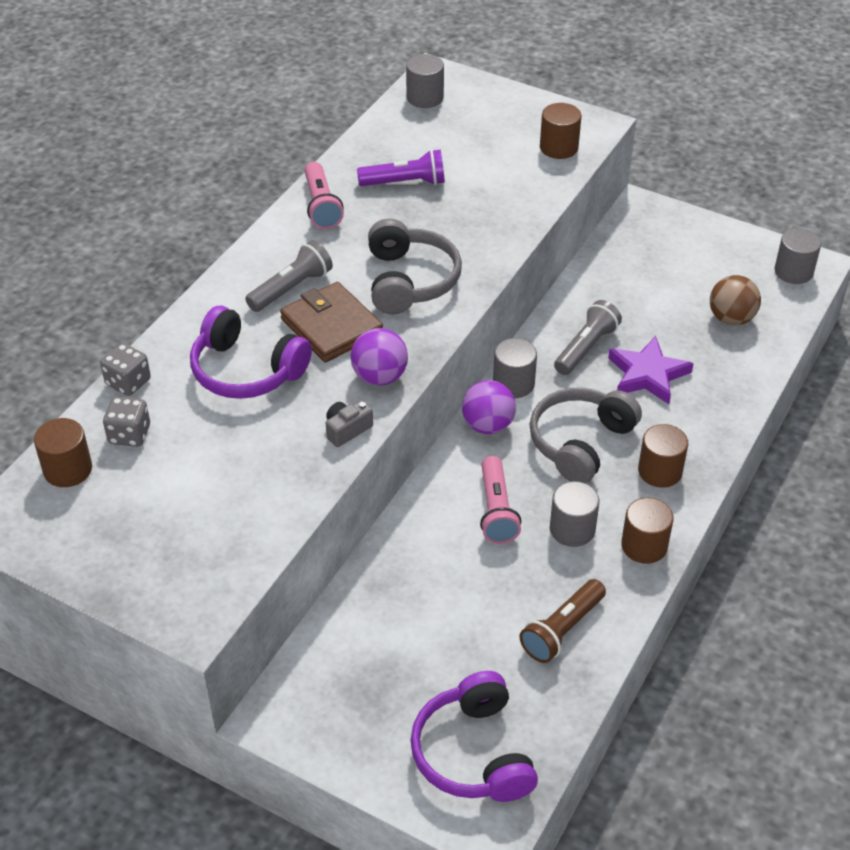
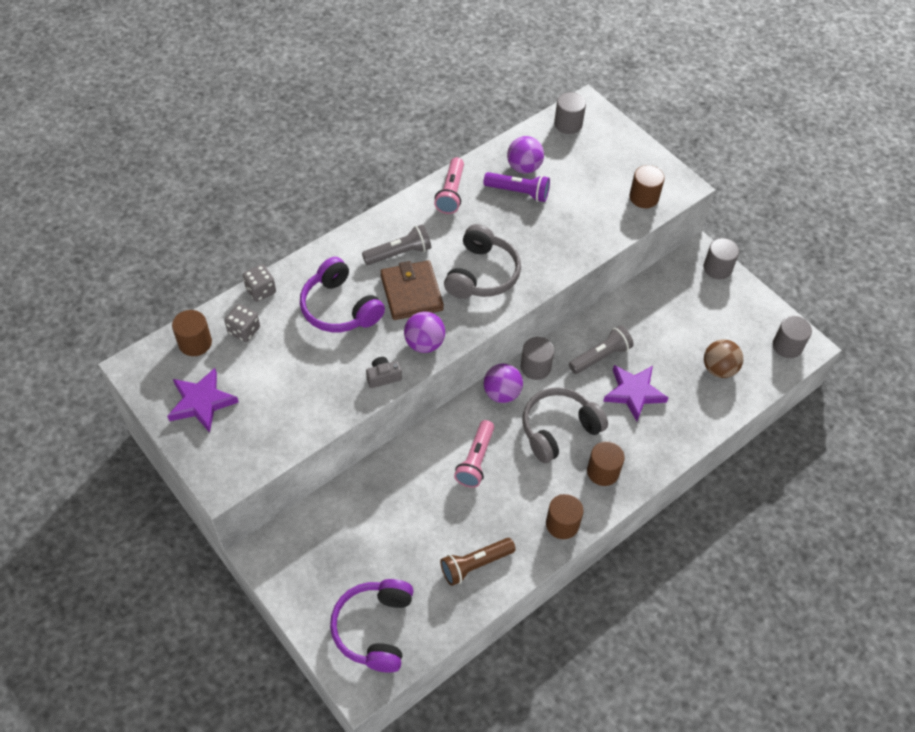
camera: 20 degrees right, 10 degrees up
grey cylinder [550,481,600,547] -> grey cylinder moved to [703,238,739,279]
none -> purple star [167,368,239,433]
none -> purple ball [507,136,544,174]

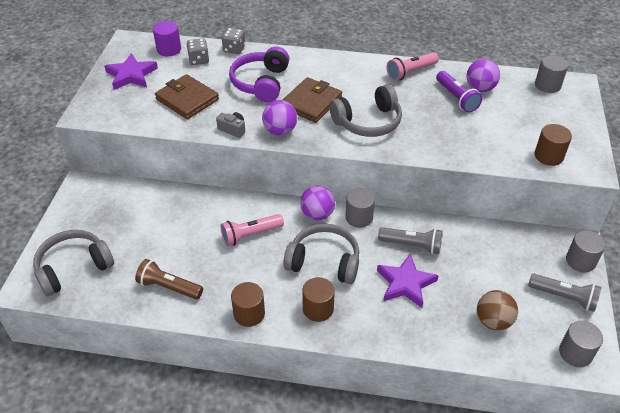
camera: 50 degrees right, 10 degrees down
brown cylinder [172,310,212,356] -> purple cylinder [153,21,181,56]
purple headphones [330,579,413,673] -> grey headphones [33,230,114,296]
grey flashlight [362,224,431,265] -> grey flashlight moved to [528,274,602,312]
none -> brown wallet [155,74,219,119]

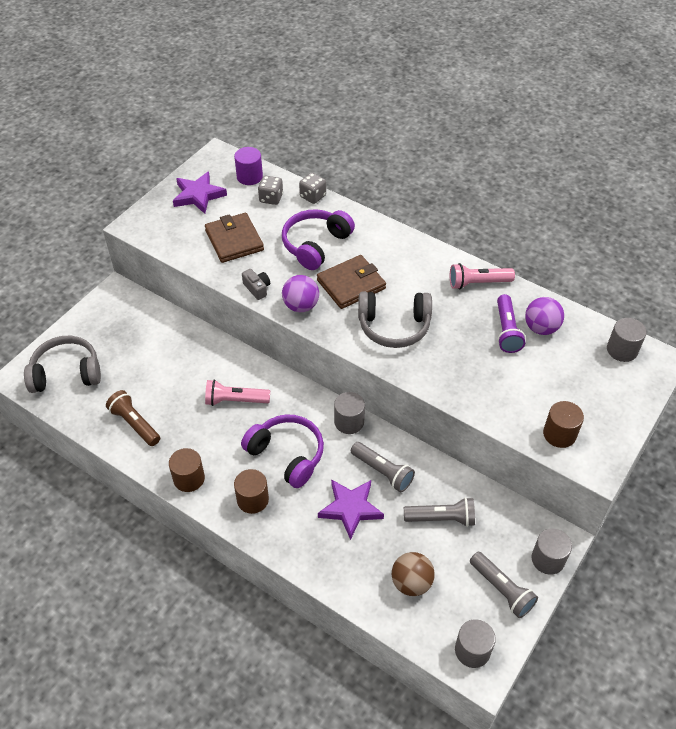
camera: 25 degrees right, 5 degrees up
grey headphones [283,224,359,284] -> purple headphones [241,414,324,488]
purple ball [300,186,335,220] -> none
none -> grey flashlight [404,497,475,527]

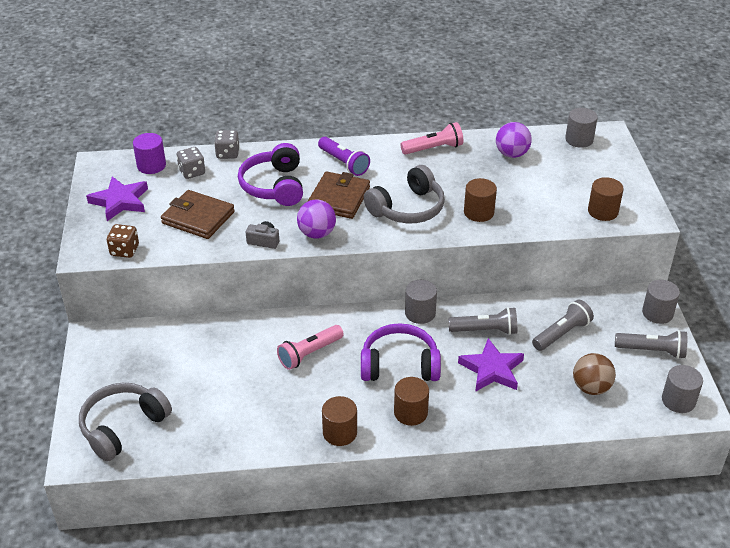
camera: 40 degrees left, 10 degrees down
brown flashlight [106,390,160,446] -> none
pink flashlight [450,263,515,289] -> pink flashlight turned 150 degrees counterclockwise [400,122,463,155]
purple flashlight [497,294,525,353] -> purple flashlight moved to [318,137,370,176]
none -> brown dice [107,224,139,258]
none -> brown cylinder [464,178,497,222]

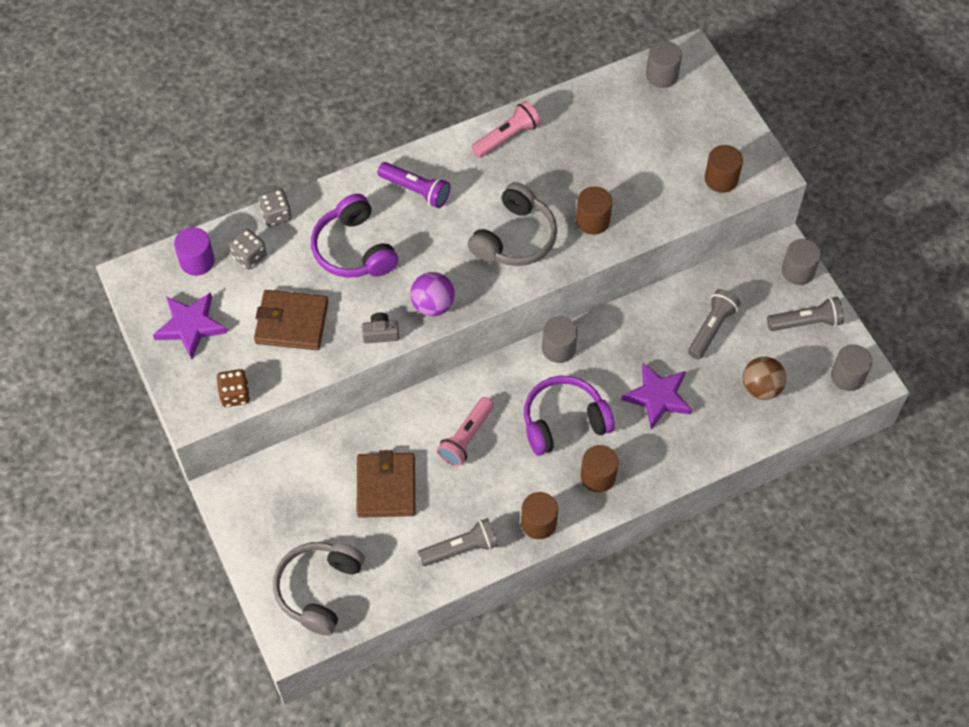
camera: 20 degrees left, 20 degrees up
brown wallet [307,171,370,219] -> brown wallet moved to [357,450,415,518]
grey flashlight [448,307,517,335] -> grey flashlight moved to [418,518,498,566]
purple ball [496,122,532,158] -> none

